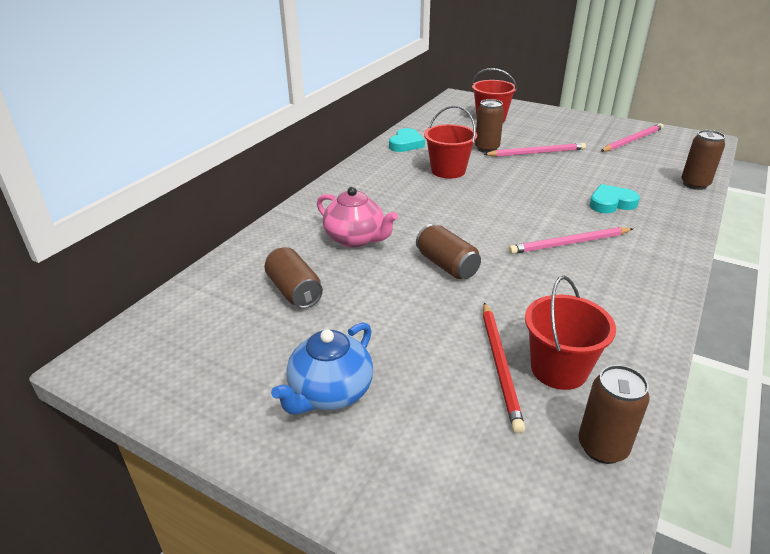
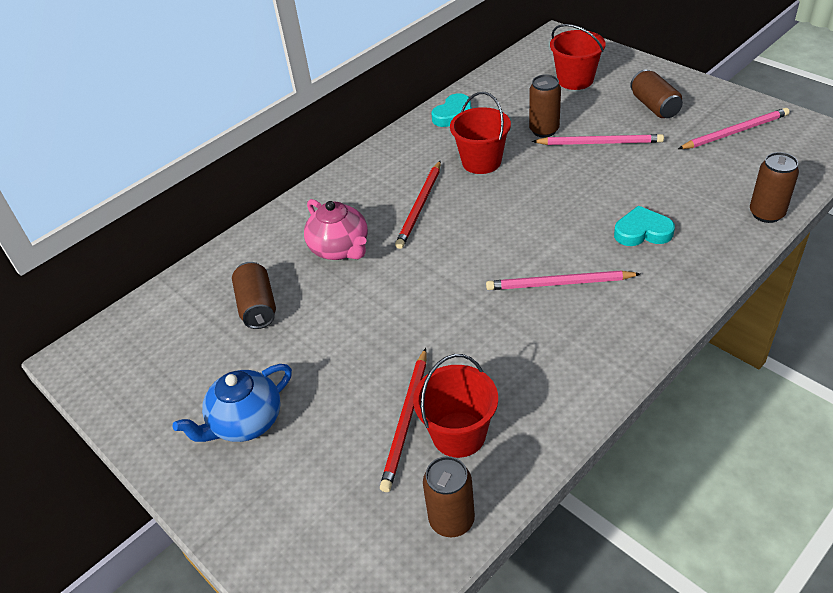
camera: 20 degrees right, 10 degrees up
brown can [416,224,481,279] -> brown can moved to [630,70,683,118]
none -> red pencil [395,161,441,249]

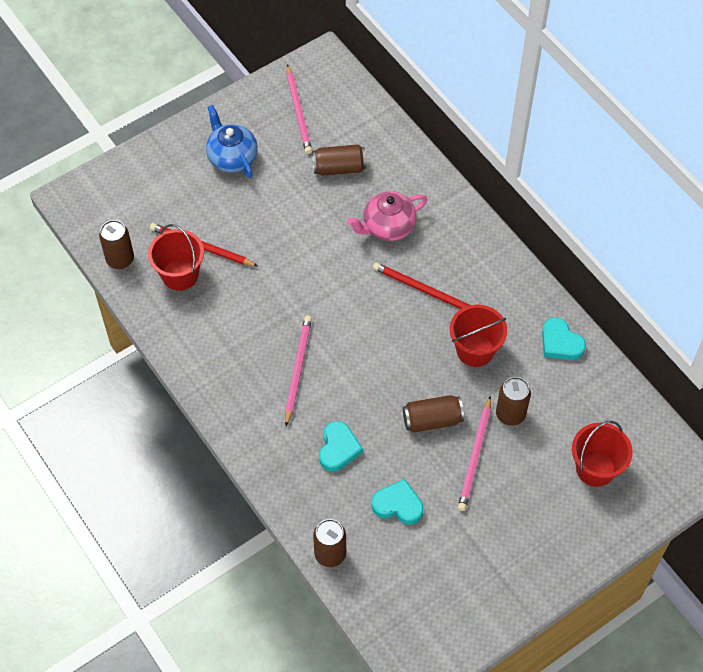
camera: 95 degrees right, 15 degrees up
brown can [630,70,683,118] -> brown can moved to [403,395,464,433]
pink pencil [678,108,790,149] -> pink pencil moved to [286,64,312,154]
none -> turquoise heart [372,479,423,525]

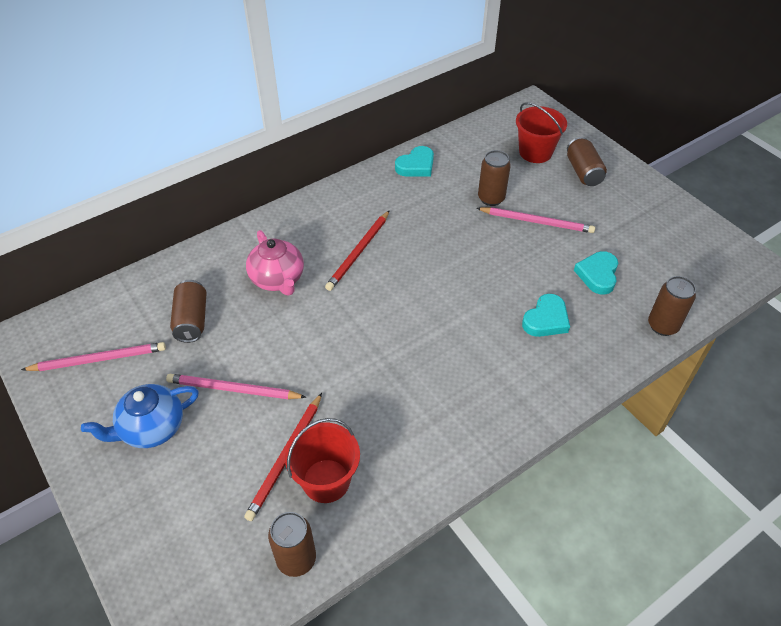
camera: 90 degrees left, 10 degrees down
pink pencil [285,316,312,426] -> pink pencil moved to [166,374,306,399]
turquoise heart [319,421,363,472] -> turquoise heart turned 120 degrees clockwise [522,294,570,337]
brown can [403,395,464,433] -> brown can moved to [567,137,607,186]
red bucket [450,304,507,367] -> none

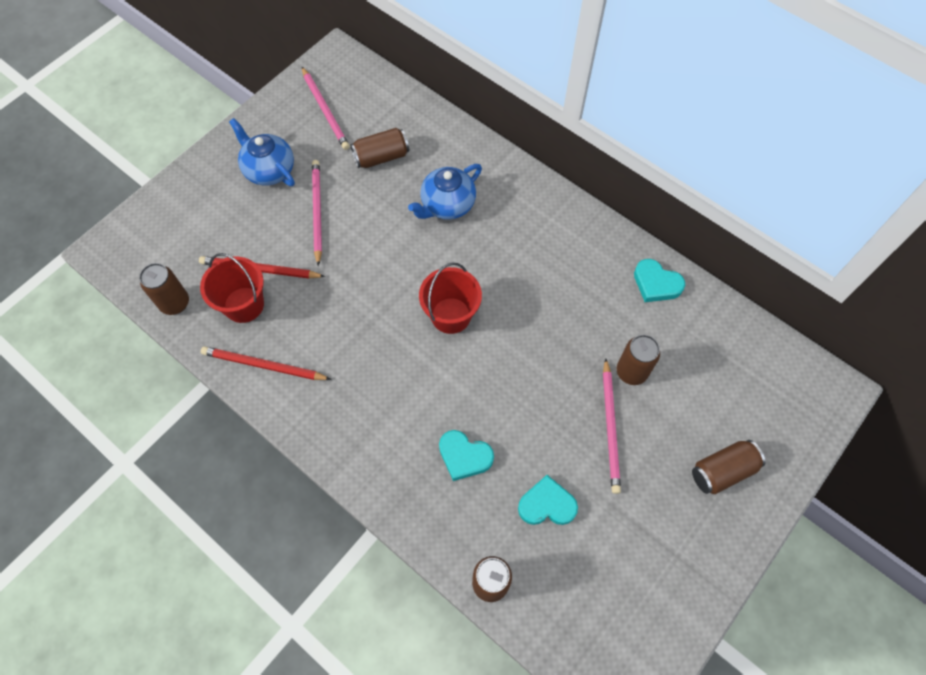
camera: 75 degrees right, 15 degrees up
pink teapot [246,230,304,296] -> blue teapot [408,164,482,220]
red pencil [325,210,390,291] -> red pencil moved to [201,346,332,380]
red bucket [516,102,567,163] -> red bucket moved to [419,262,482,334]

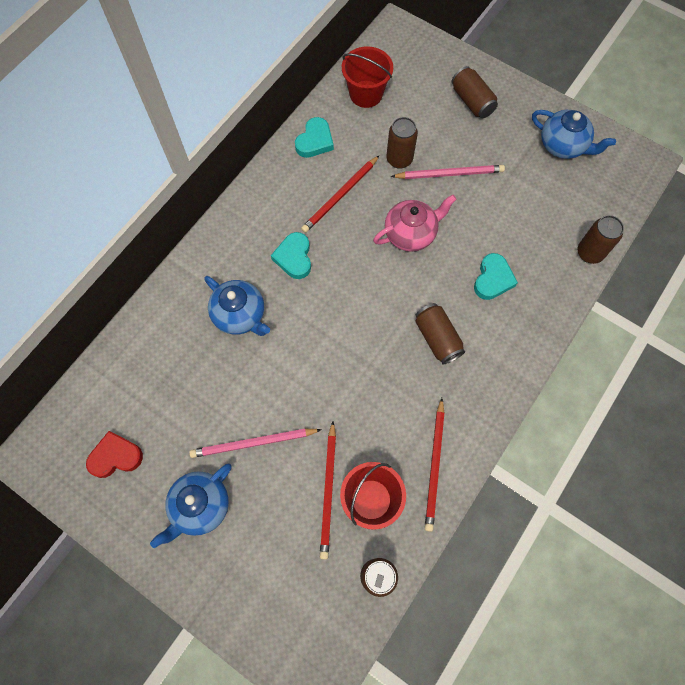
camera: 95 degrees left, 5 degrees up
pink pencil [302,67,350,150] -> red heart [86,431,143,478]
brown can [350,128,410,168] -> brown can moved to [415,303,465,364]
red bucket [419,262,482,334] -> red bucket moved to [342,46,393,108]
turquoise heart [518,475,578,525] -> turquoise heart moved to [271,232,311,279]
none -> red pencil [301,155,380,233]
none -> pink teapot [373,195,456,252]
none -> blue teapot [532,110,616,159]

